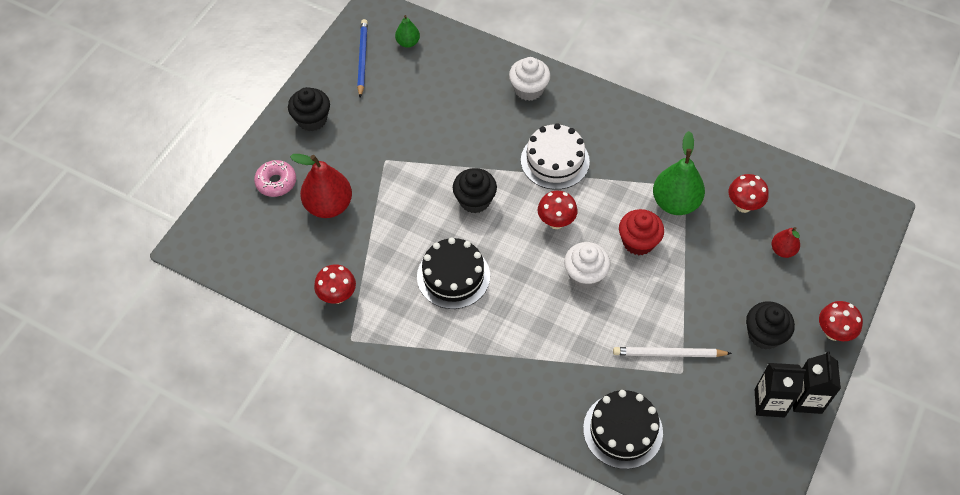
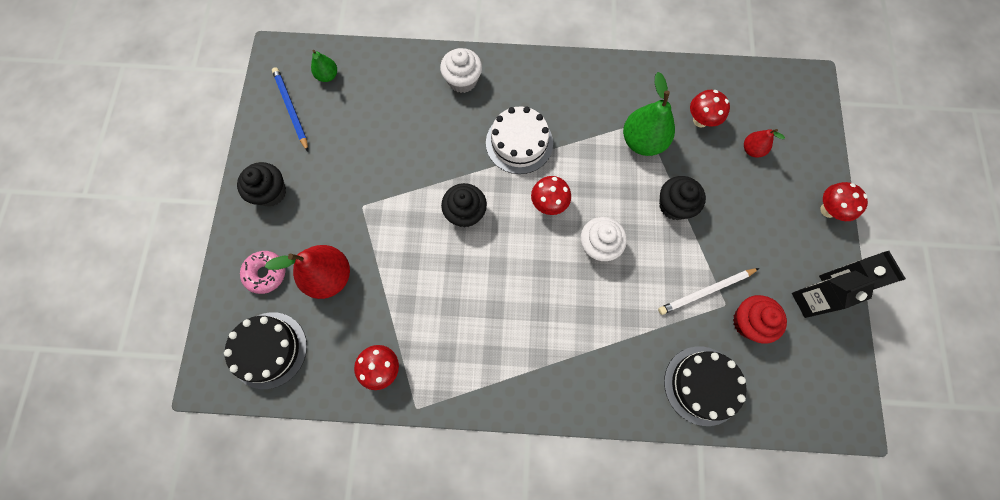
camera: 25 degrees left, 15 degrees up
black cake [417,237,490,309] -> black cake moved to [224,312,307,389]
red cupcake [619,209,664,255] -> red cupcake moved to [733,295,787,344]
black cupcake [746,301,795,350] -> black cupcake moved to [659,176,706,220]

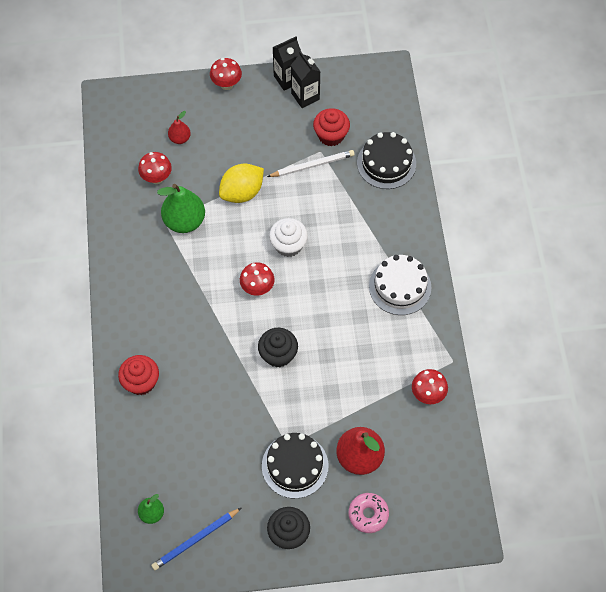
camera: 100 degrees left, 10 degrees down
black cake [224,312,307,389] -> black cake moved to [262,433,328,499]
white cupcake [440,48,482,93] -> red cupcake [118,355,159,395]
white cake [486,107,553,174] -> white cake moved to [369,255,431,315]
white pencil [658,268,759,315] -> white pencil turned 75 degrees counterclockwise [267,150,355,177]
black cupcake [659,176,706,220] -> yellow lemon [219,163,264,203]

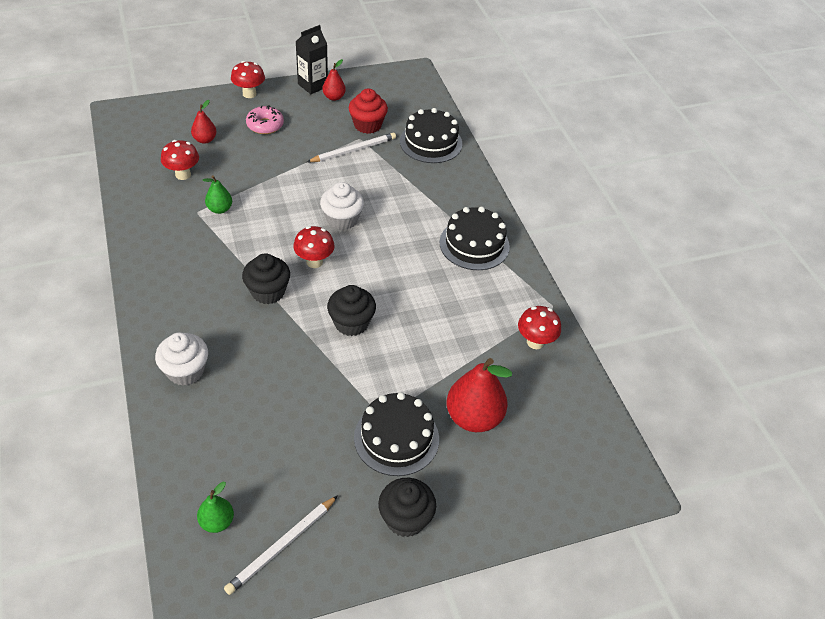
camera: 15 degrees left, 15 degrees down
red cupcake [118,355,159,395] -> white cupcake [155,332,208,386]
blue pencil [151,508,241,570] -> white pencil [224,495,338,595]
green pear [157,184,205,233] -> green pear [203,175,232,214], size x0.53
yellow lemon [219,163,264,203] -> none
black carton [291,51,321,108] -> red pear [322,59,346,101]
pink donut [348,493,389,533] -> pink donut moved to [246,105,284,134]
white cake [369,255,431,315] -> black cake [440,207,510,270]
none -> black cupcake [242,253,290,304]

